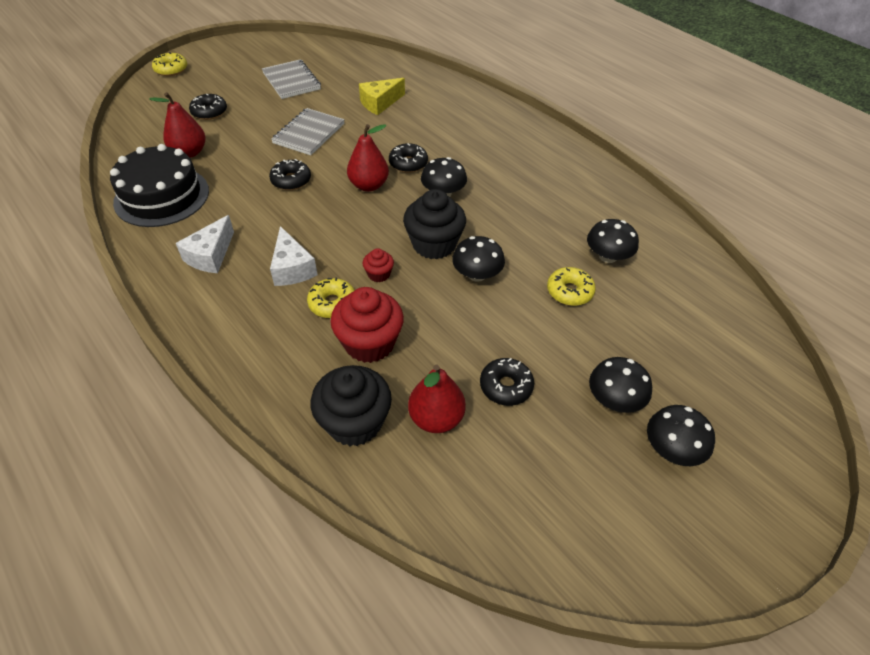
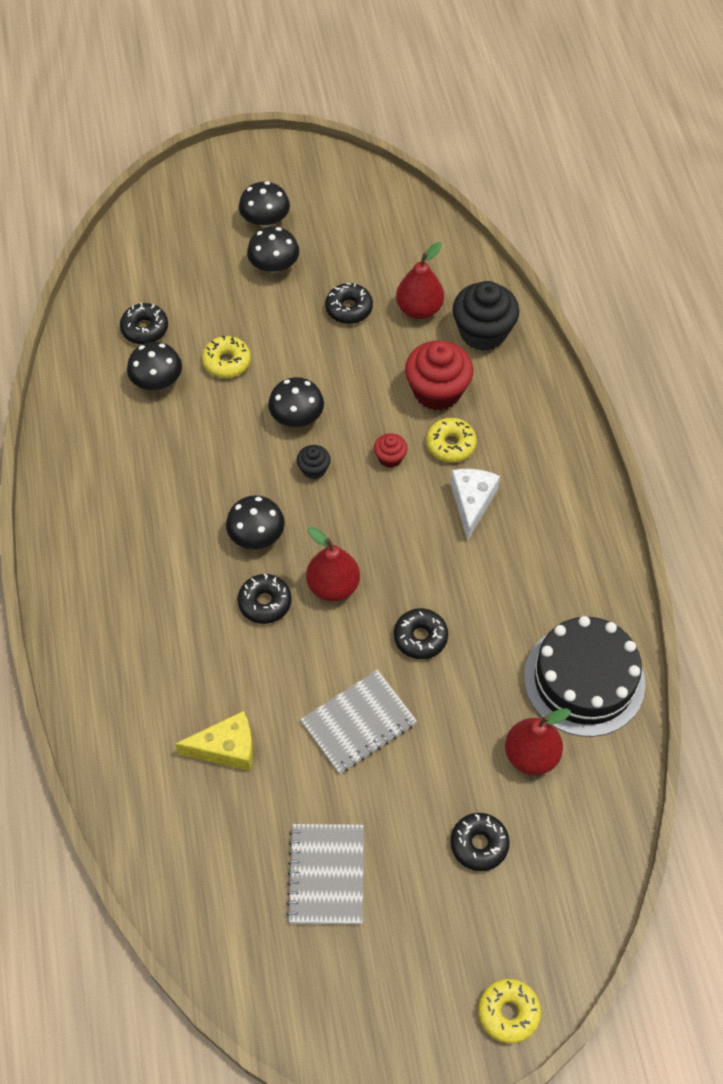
camera: 150 degrees left, 10 degrees up
white cheese [176,215,234,273] -> none
black cupcake [403,189,466,259] -> black cupcake [297,445,331,479], size x0.48
none -> black donut [120,303,168,344]

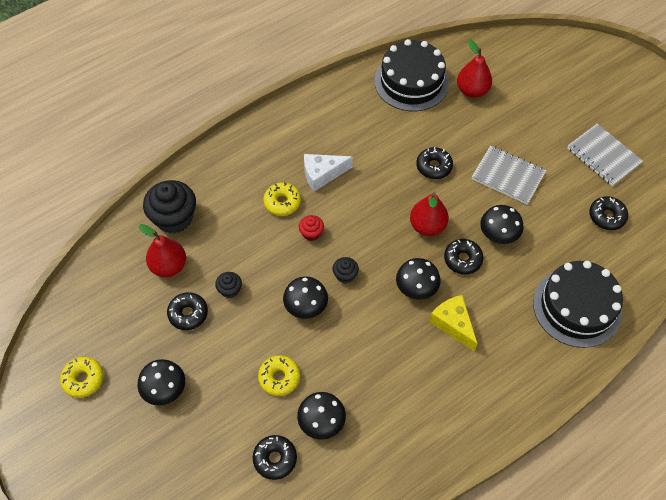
camera: 115 degrees left, 0 degrees up
yellow cheese [175,711,253,771] -> yellow cheese moved to [429,295,478,352]
black mushroom [239,181,290,227] -> black mushroom moved to [480,205,523,244]
grey notebook [286,824,364,924] -> grey notebook turned 75 degrees clockwise [567,124,643,186]
red cupcake [405,341,473,410] -> none
black donut [450,813,510,871] -> black donut moved to [589,196,628,230]
yellow donut [478,979,541,1044] -> yellow donut moved to [60,357,104,398]
none -> black cupcake [215,272,242,298]
none -> black cake [533,261,623,348]

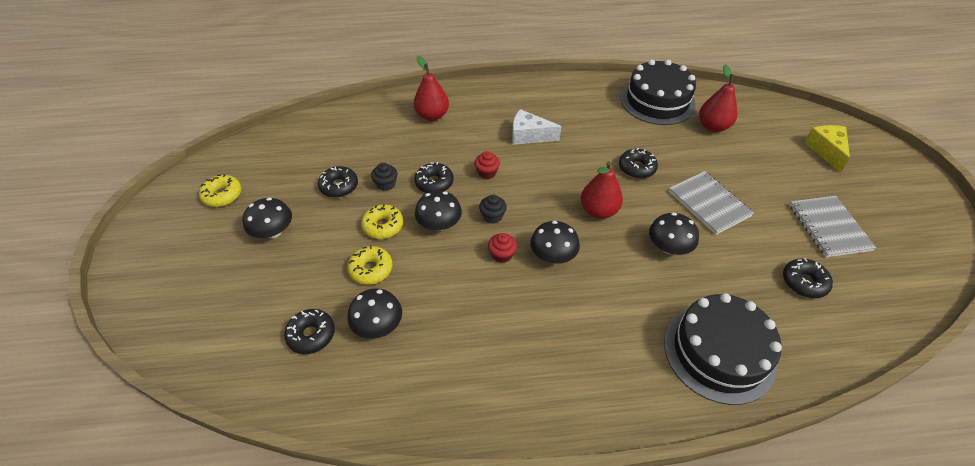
camera: 30 degrees right, 10 degrees down
red pear [139,224,186,277] -> red pear moved to [414,56,449,121]
black cupcake [143,180,196,234] -> none
yellow donut [264,182,301,216] -> yellow donut moved to [361,204,403,239]
yellow cheese [429,295,478,352] -> yellow cheese moved to [804,125,850,173]
black donut [444,239,483,274] -> black donut moved to [414,162,454,193]
none -> red cupcake [488,233,517,263]

